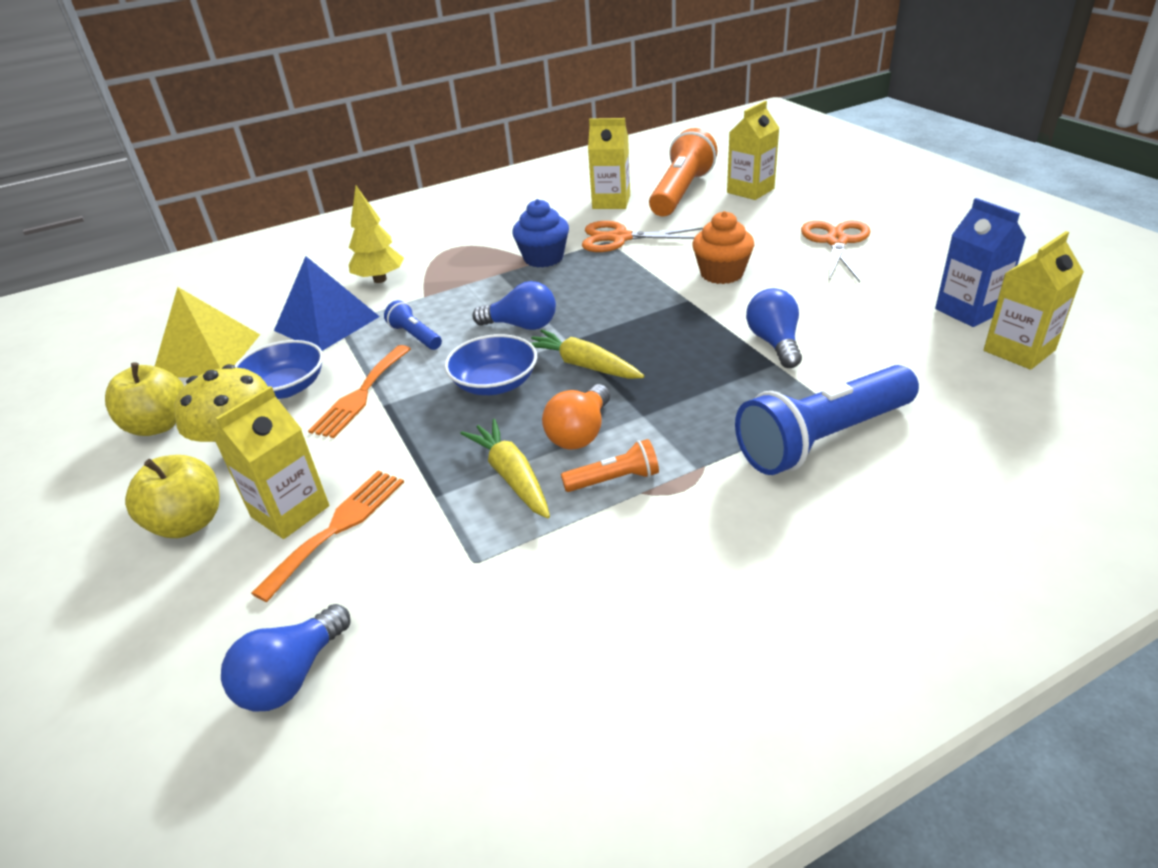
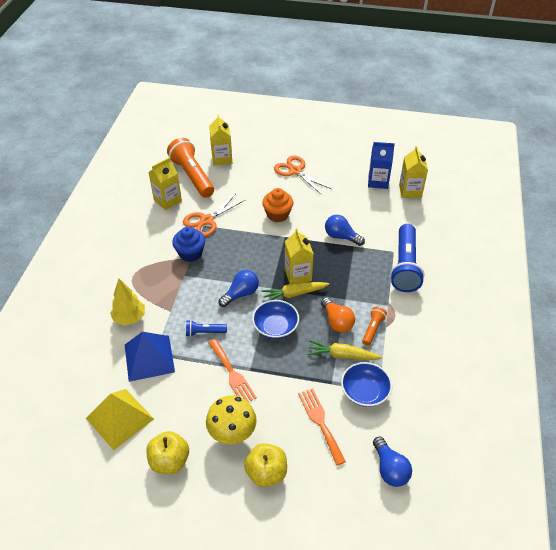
camera: 55 degrees left, 10 degrees up
yellow carton [214,386,329,539] -> yellow carton moved to [285,228,314,284]
blue bowl [234,340,323,399] -> blue bowl moved to [341,362,392,407]

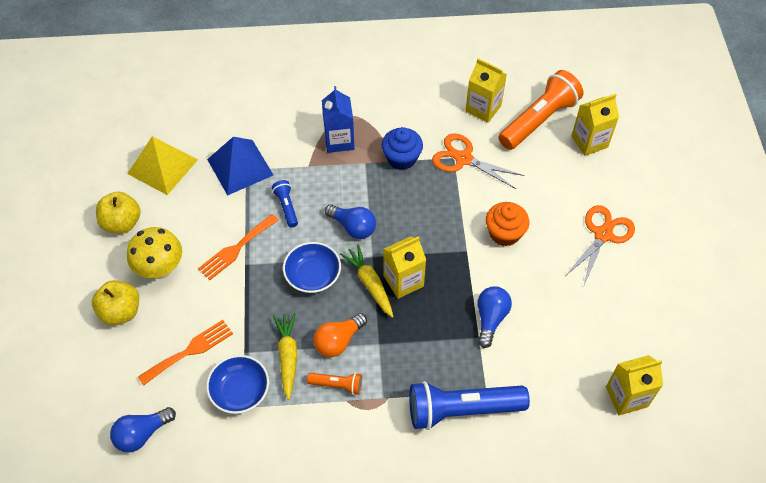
camera: 75 degrees right, 10 degrees up
yellow tree [110,279,145,326] -> none
blue carton [368,142,395,189] -> blue carton moved to [322,86,355,153]

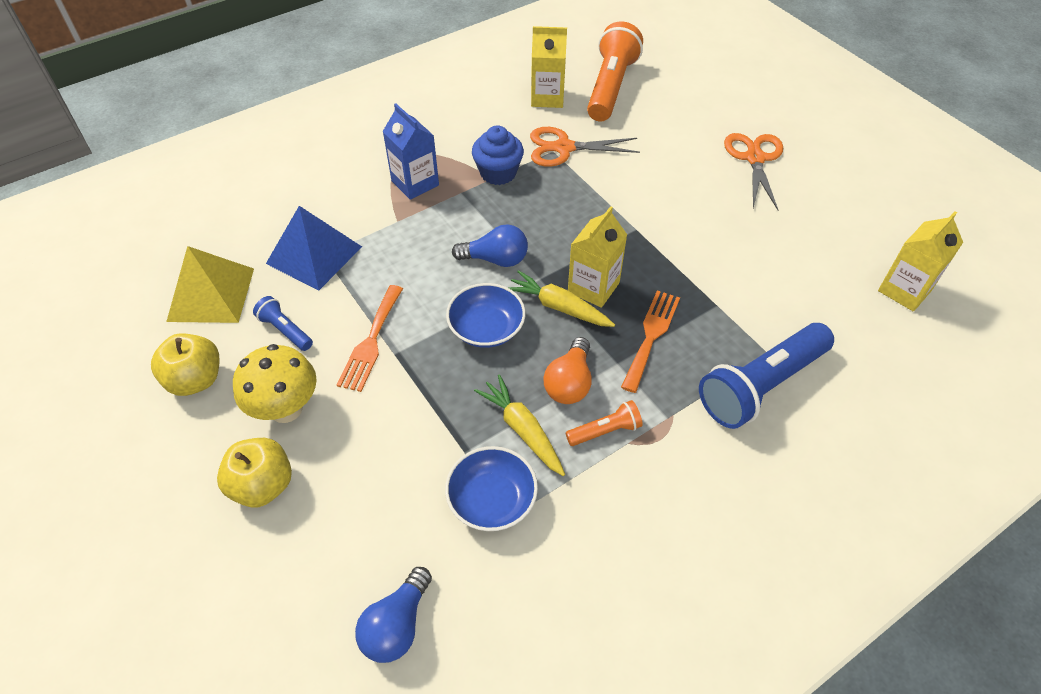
camera: 30 degrees left, 5 degrees down
orange fork [138,320,233,386] -> orange fork moved to [621,290,680,393]
blue flashlight [272,180,298,228] -> blue flashlight moved to [253,296,313,351]
blue light bulb [477,286,512,348] -> none
orange cupcake [486,202,529,246] -> none
yellow carton [571,94,619,156] -> none

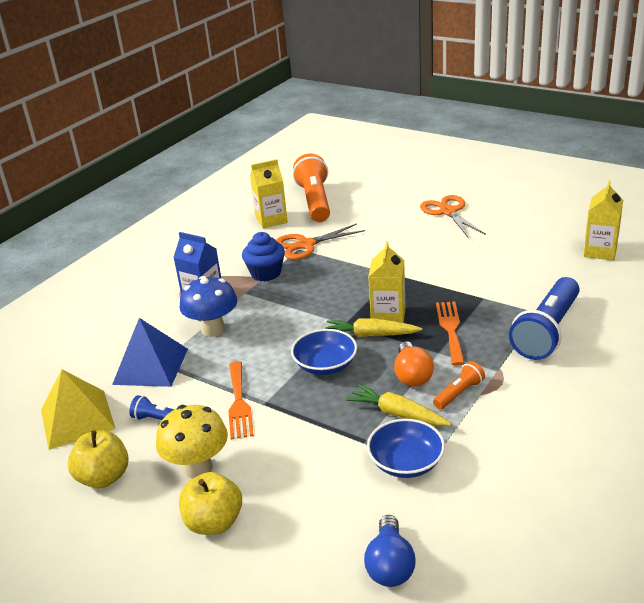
camera: 20 degrees left, 20 degrees down
blue light bulb [452,225,528,267] -> none
none -> blue mushroom [180,276,237,337]

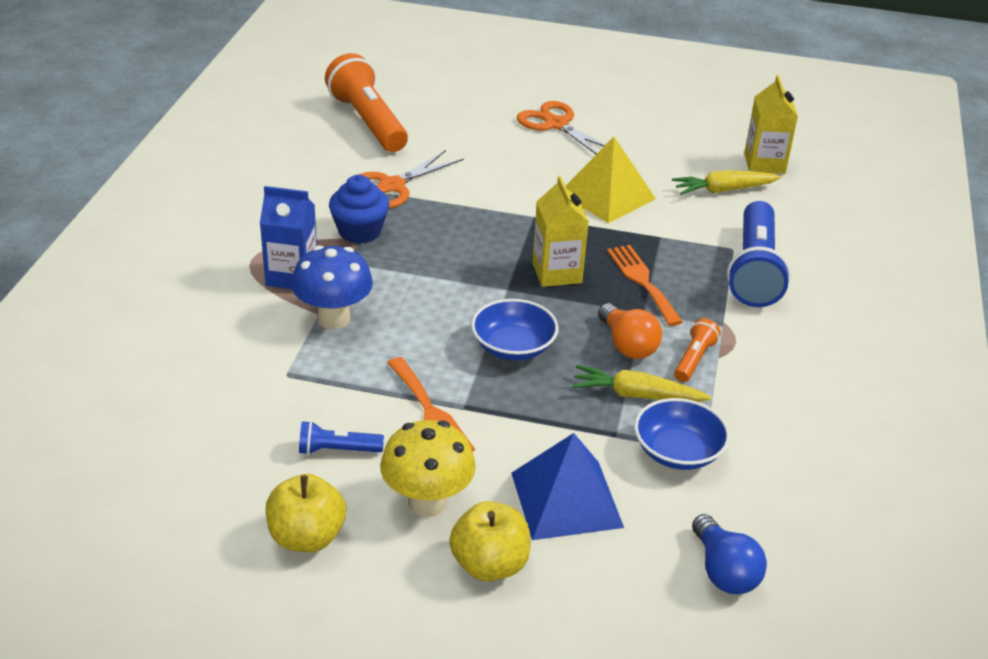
camera: 25 degrees left, 5 degrees up
yellow pyramid [41,369,115,450] -> yellow pyramid moved to [566,137,656,223]
blue pyramid [112,318,188,387] -> blue pyramid moved to [511,433,624,540]
yellow carton [250,159,288,229] -> none
yellow carrot [326,318,422,337] -> yellow carrot moved to [672,170,781,195]

